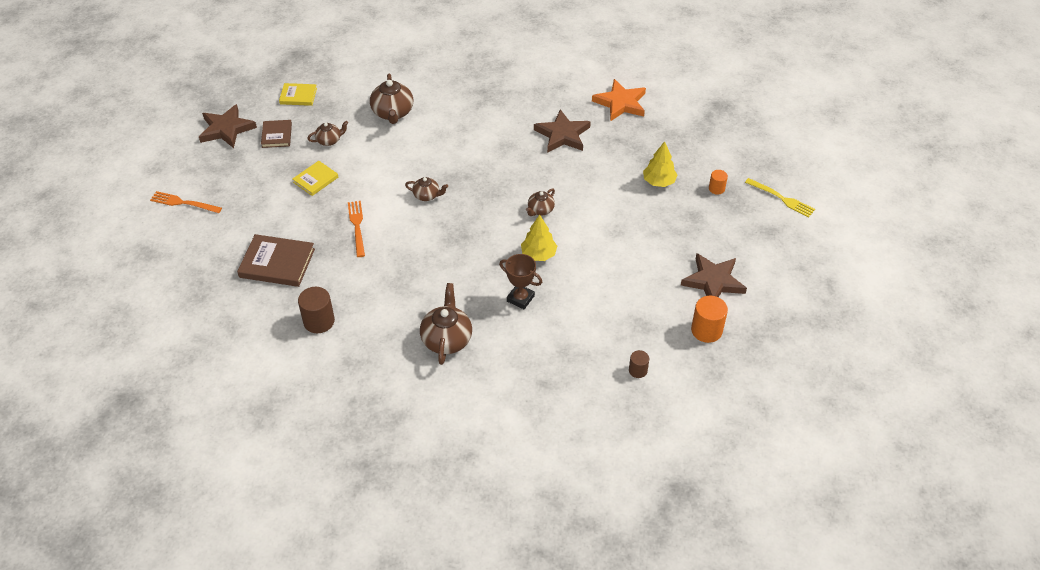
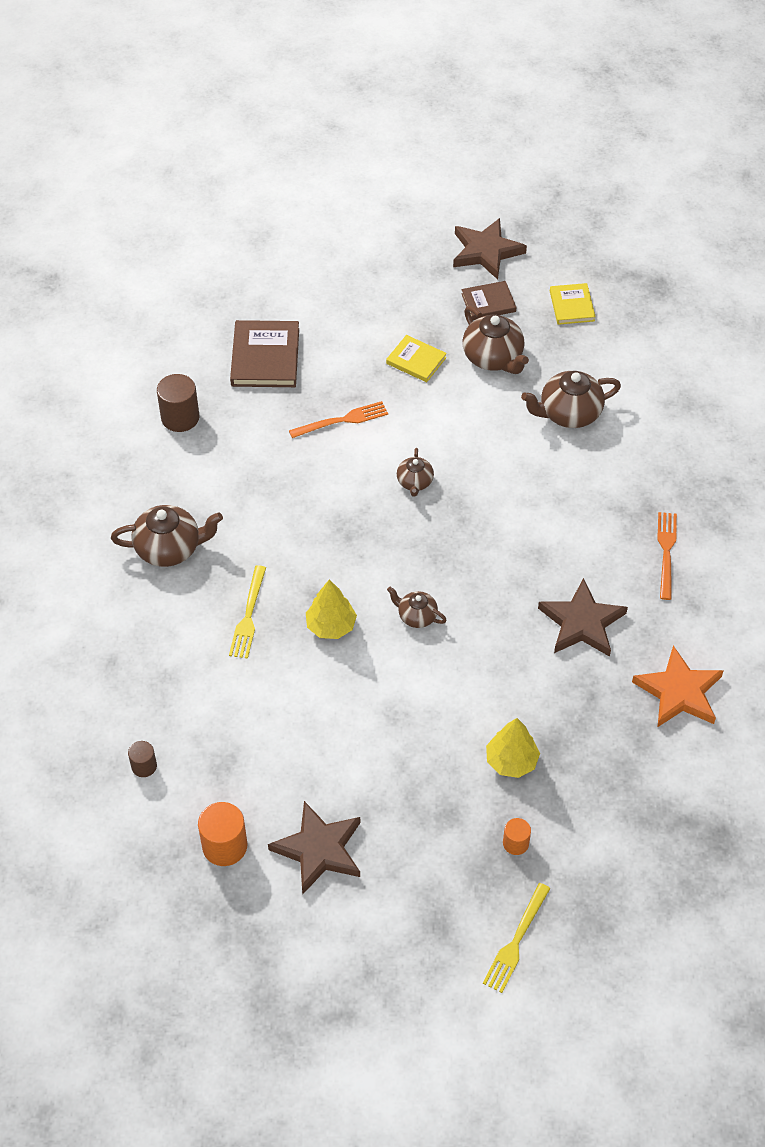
camera: 80 degrees right, 5 degrees up
orange fork [150,191,222,213] -> orange fork moved to [657,512,677,600]
brown teapot [307,121,348,146] -> brown teapot [463,306,529,374], size x1.74
brown trophy [499,254,542,309] -> yellow fork [229,565,266,659]

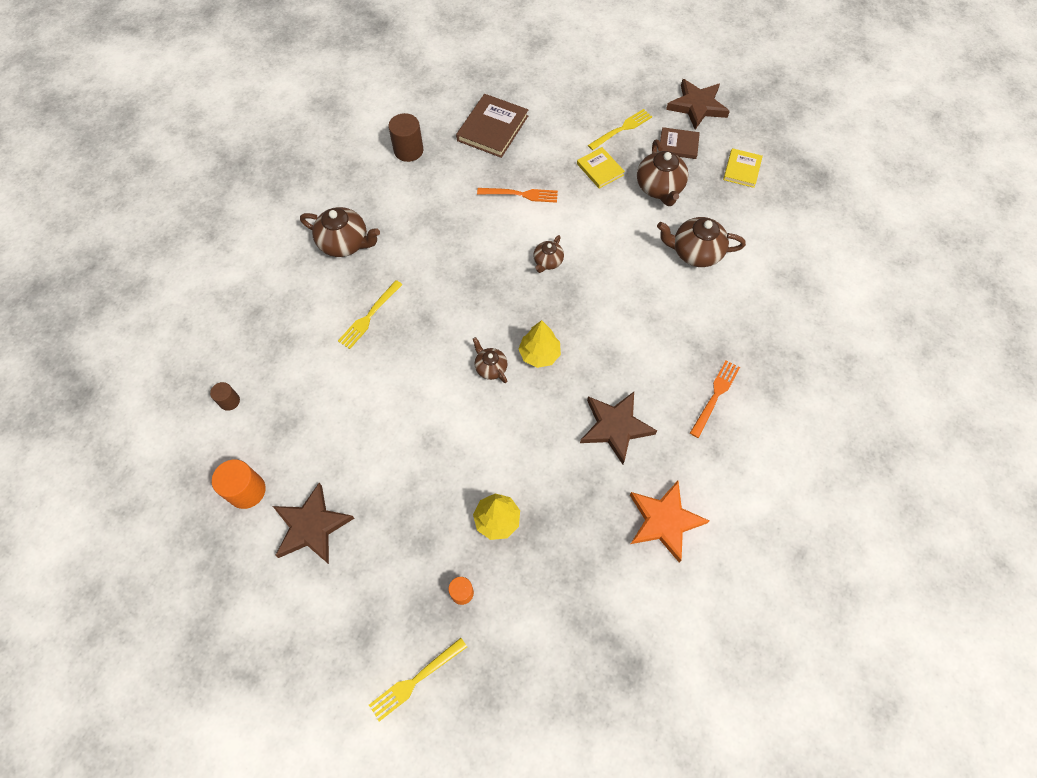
camera: 25 degrees right, 10 degrees up
yellow tree [306,580,357,639] -> yellow tree moved to [519,320,561,368]
none -> yellow fork [588,109,652,150]

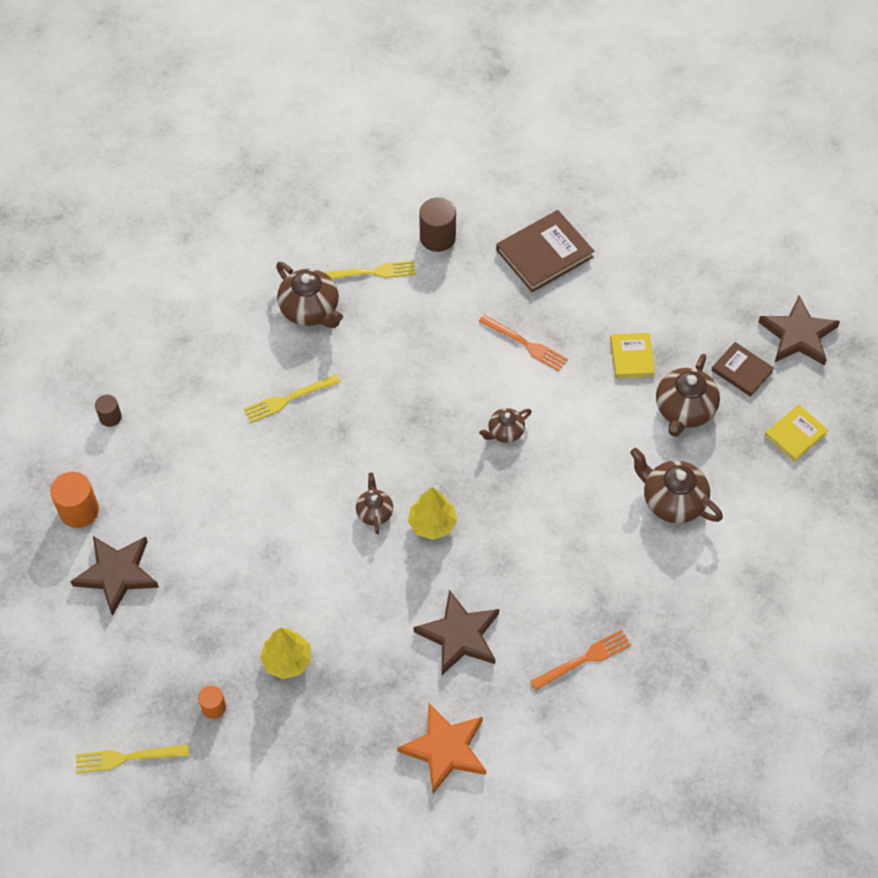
camera: 30 degrees right, 5 degrees down
yellow fork [588,109,652,150] -> yellow fork moved to [324,260,416,279]

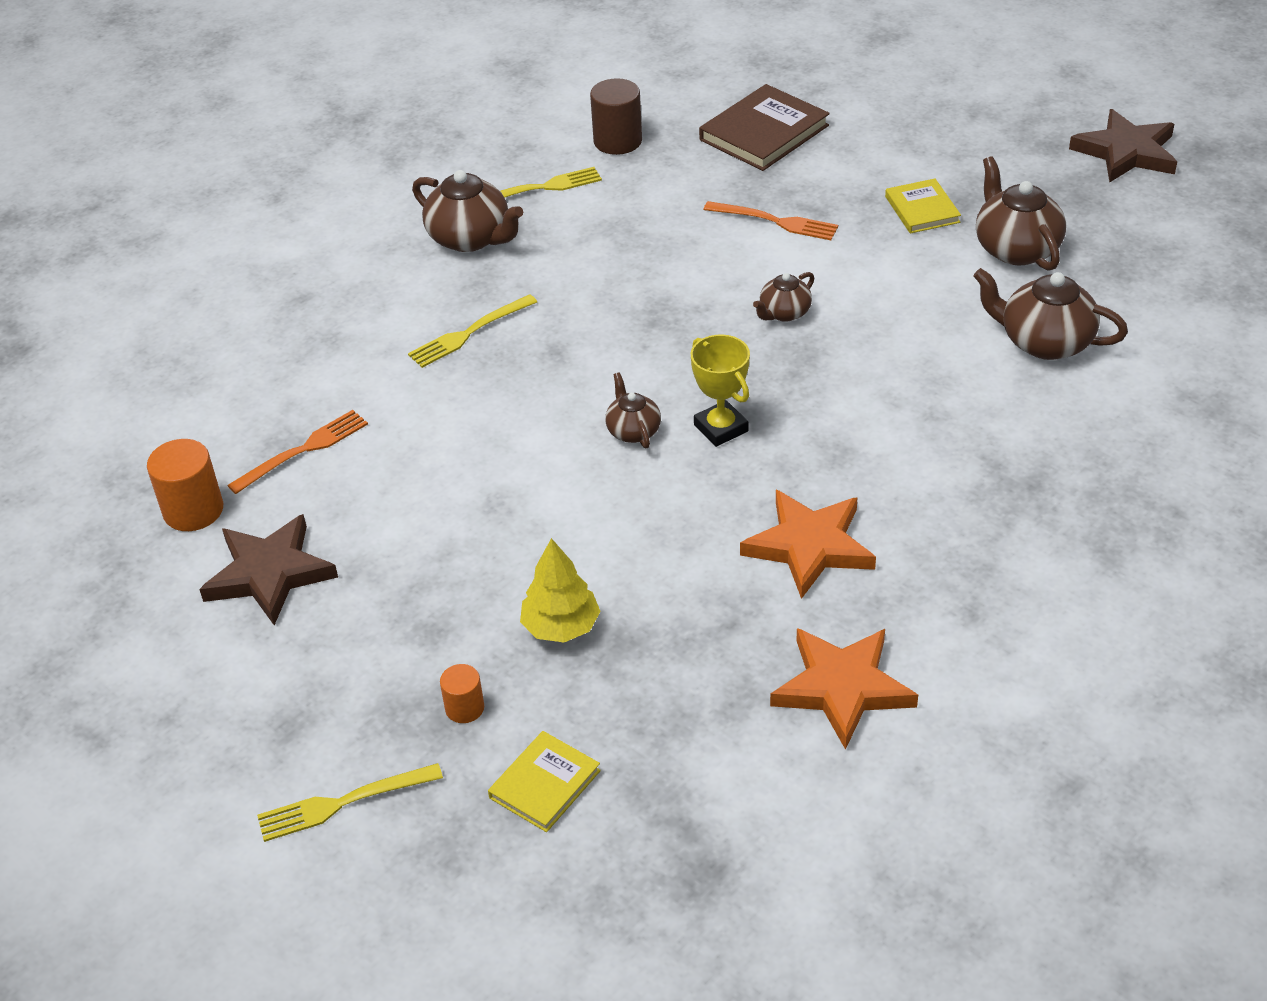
camera: 10 degrees left, 15 degrees down
brown cylinder [95,395,122,427] -> none
yellow tree [408,487,457,540] -> yellow trophy [691,334,750,447]
brown star [414,590,499,675] -> orange star [740,490,876,599]
orange fork [530,630,631,690] -> orange fork moved to [227,410,368,494]
brown teapot [656,354,720,437] -> brown teapot turned 150 degrees clockwise [976,156,1066,271]
brown book [712,342,774,397] -> none
yellow book [765,405,828,462] -> yellow book moved to [488,731,601,832]

